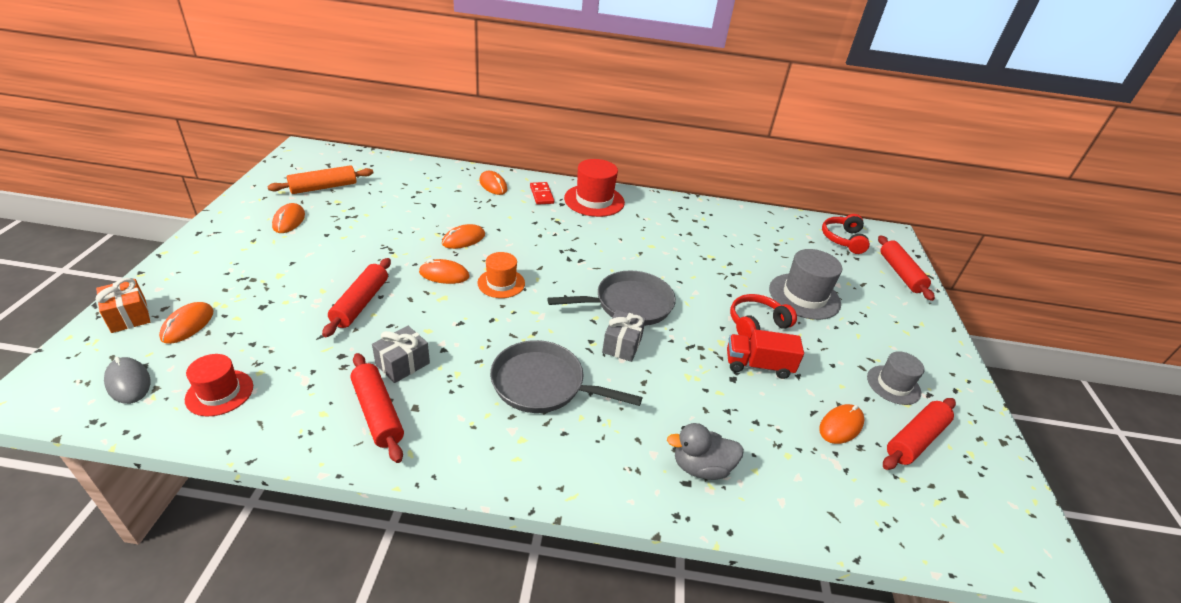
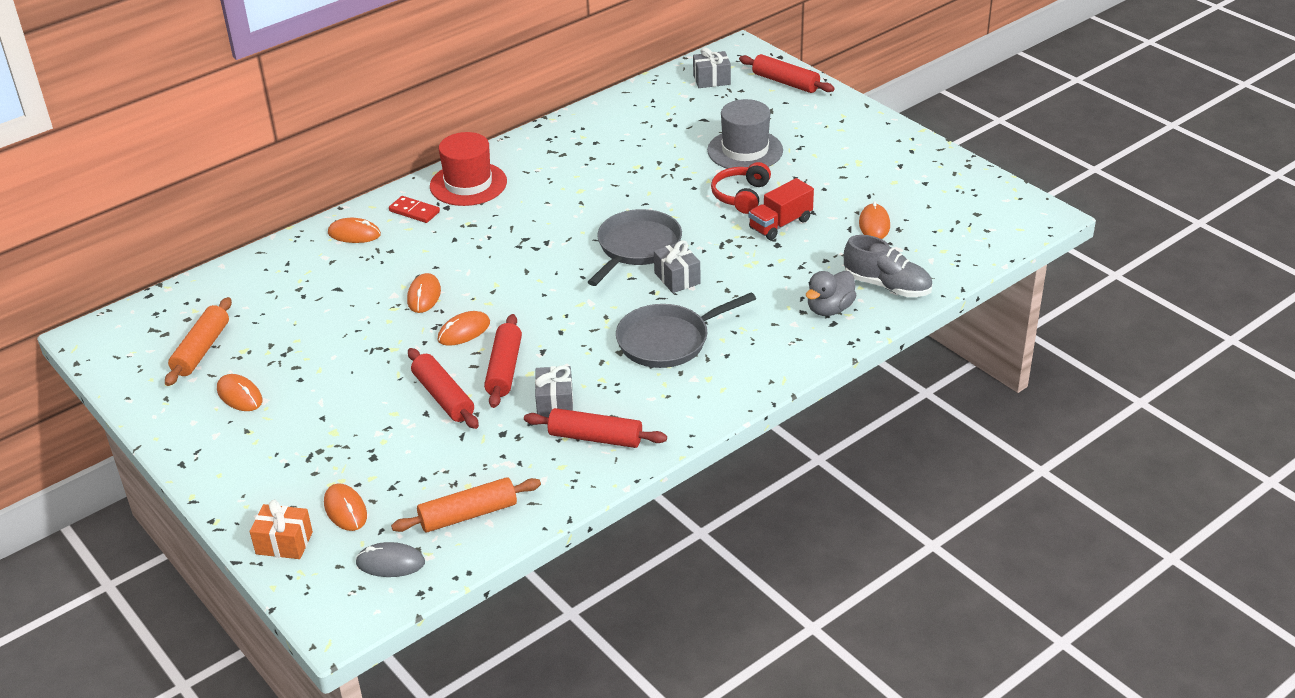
camera: 40 degrees left, 0 degrees up
red hat [185,354,253,416] -> orange rolling pin [391,477,541,532]
orange hat [477,252,525,298] -> none
red headphones [822,214,870,254] -> grey gift [693,47,731,88]
grey hat [867,351,925,405] -> none
red rolling pin [883,398,956,470] -> red rolling pin moved to [484,314,522,408]
none -> grey shoe [844,235,932,297]

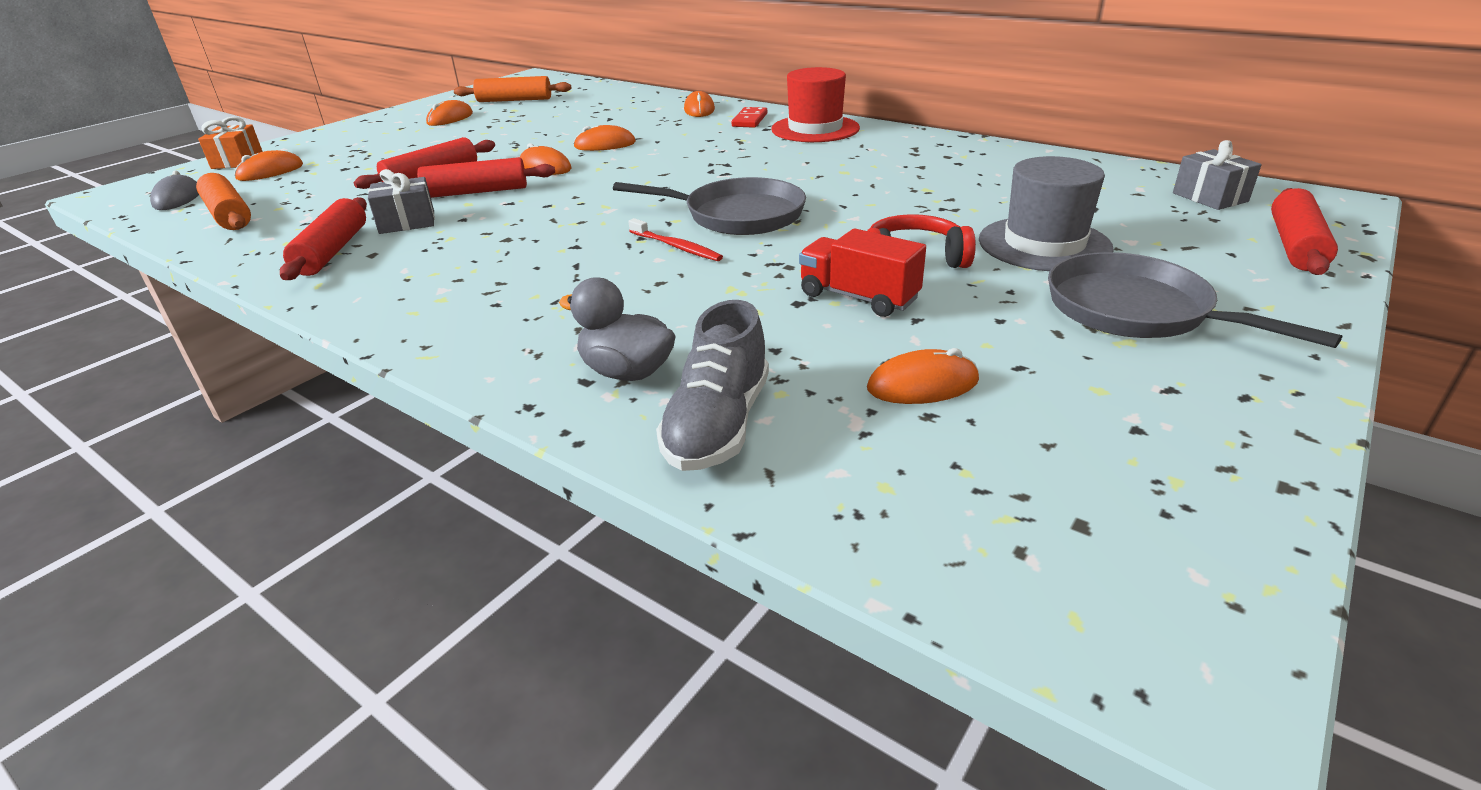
camera: 75 degrees right, 5 degrees down
grey pan [616,292,756,368] -> grey pan moved to [1048,252,1343,348]
grey gift [654,240,701,293] -> red toothbrush [628,218,723,261]

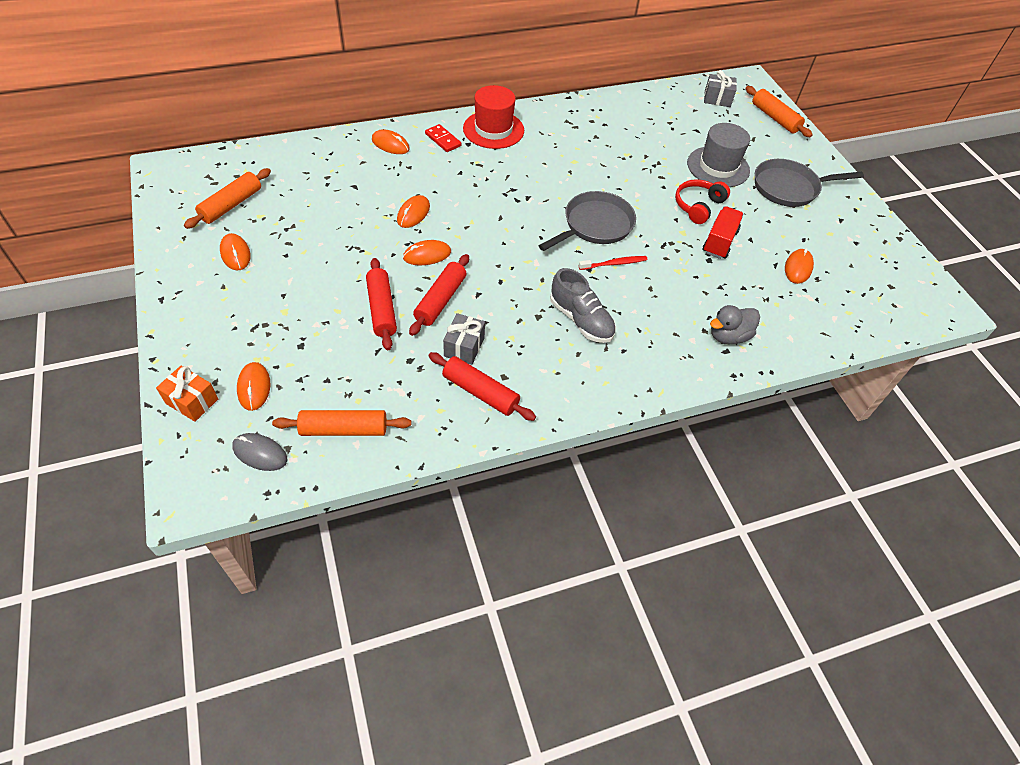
camera: 60 degrees left, 20 degrees up
grey shoe [656,300,769,471] -> grey shoe moved to [550,268,616,343]
red truck [799,229,926,317] -> red truck turned 135 degrees clockwise [702,206,744,259]
red rolling pin [1271,188,1338,275] -> orange rolling pin [746,86,813,137]

